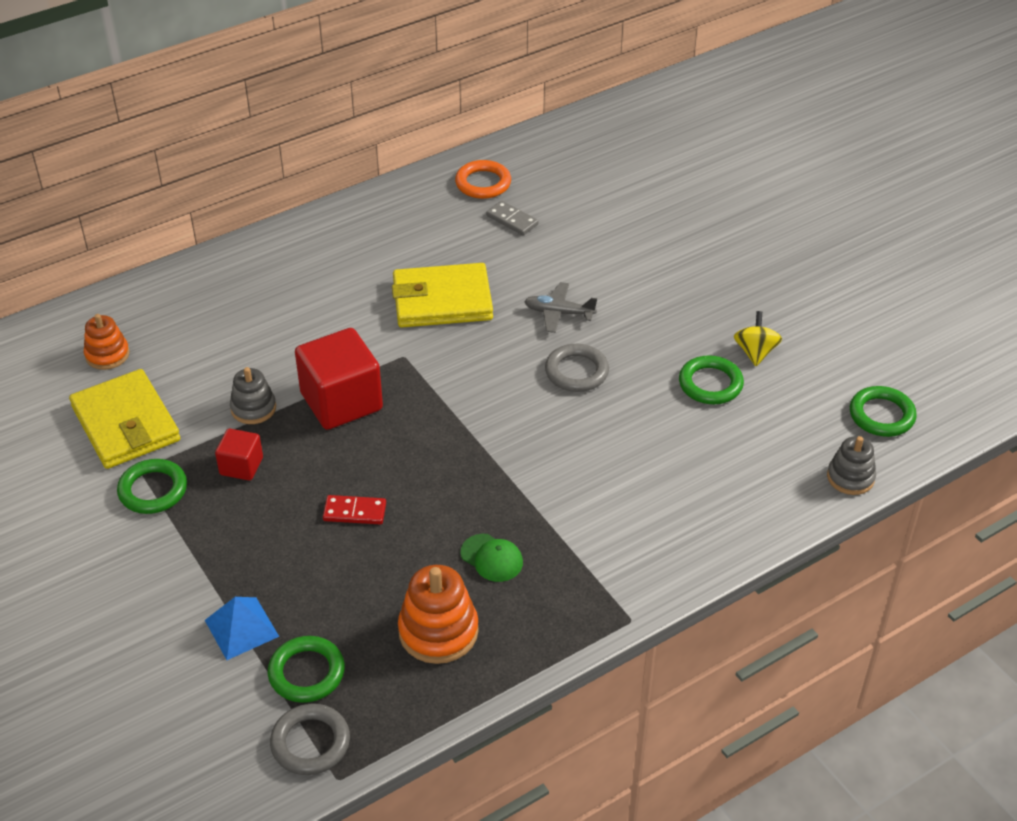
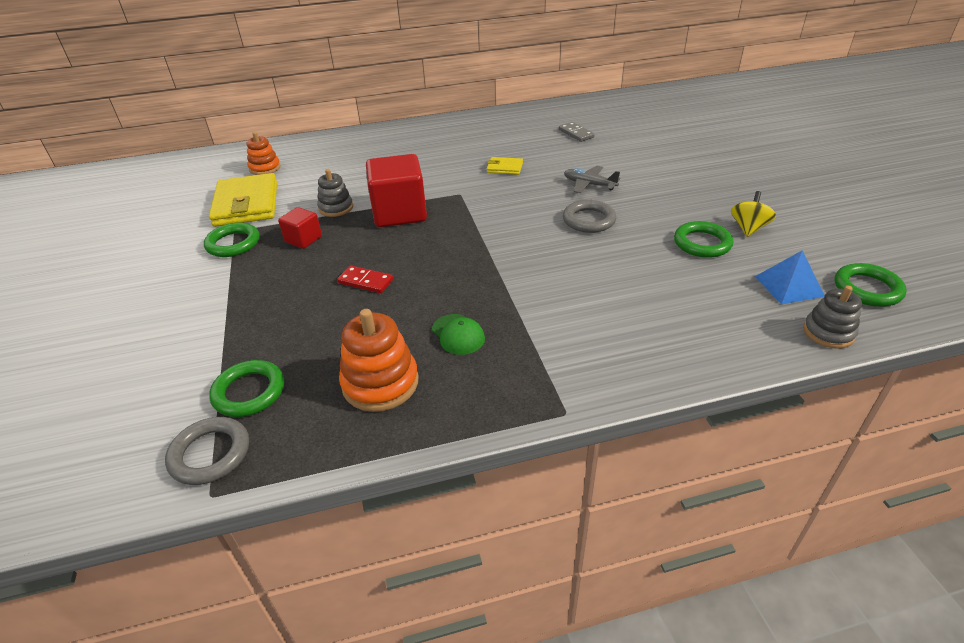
camera: 20 degrees right, 5 degrees down
blue pyramid [205,597,279,660] -> blue pyramid moved to [755,250,825,304]
yellow wallet [392,263,493,327] -> yellow wallet [487,157,523,175], size x0.46
orange ring [455,160,511,199] -> none

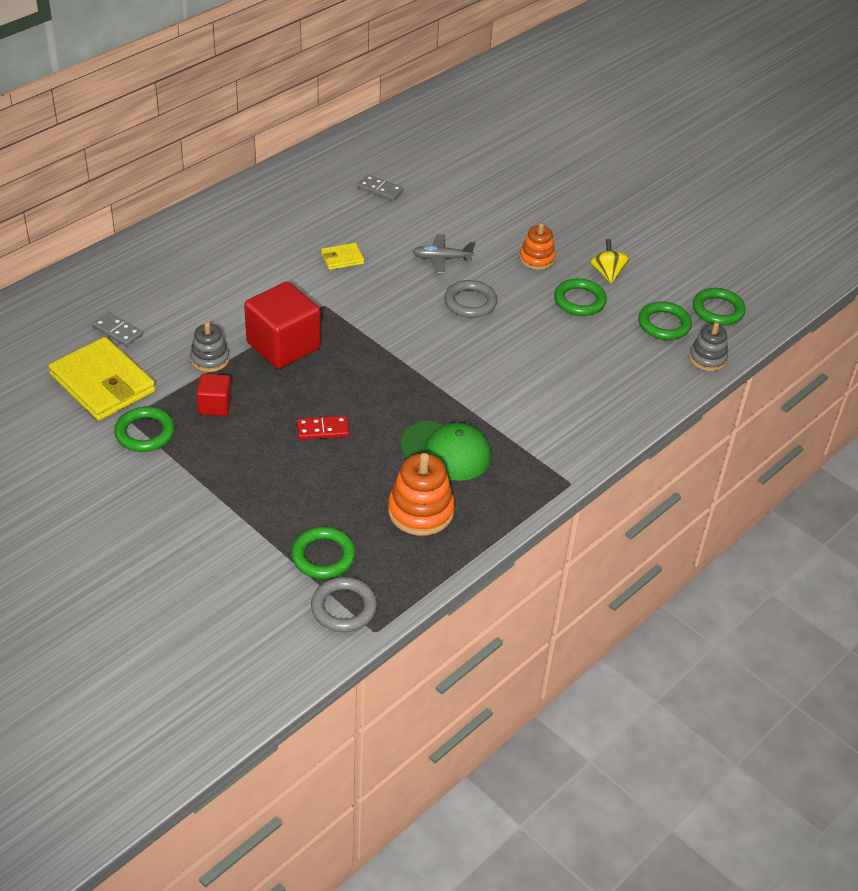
camera: 35 degrees left, 5 degrees up
orange stacking toy [247,132,281,175] -> orange stacking toy moved to [519,223,555,270]
green cap [432,314,485,355] -> green cap [400,421,491,481], size x1.70
blue pyramid [755,250,825,304] -> green ring [638,302,692,340]
none -> grey domino [93,312,143,347]

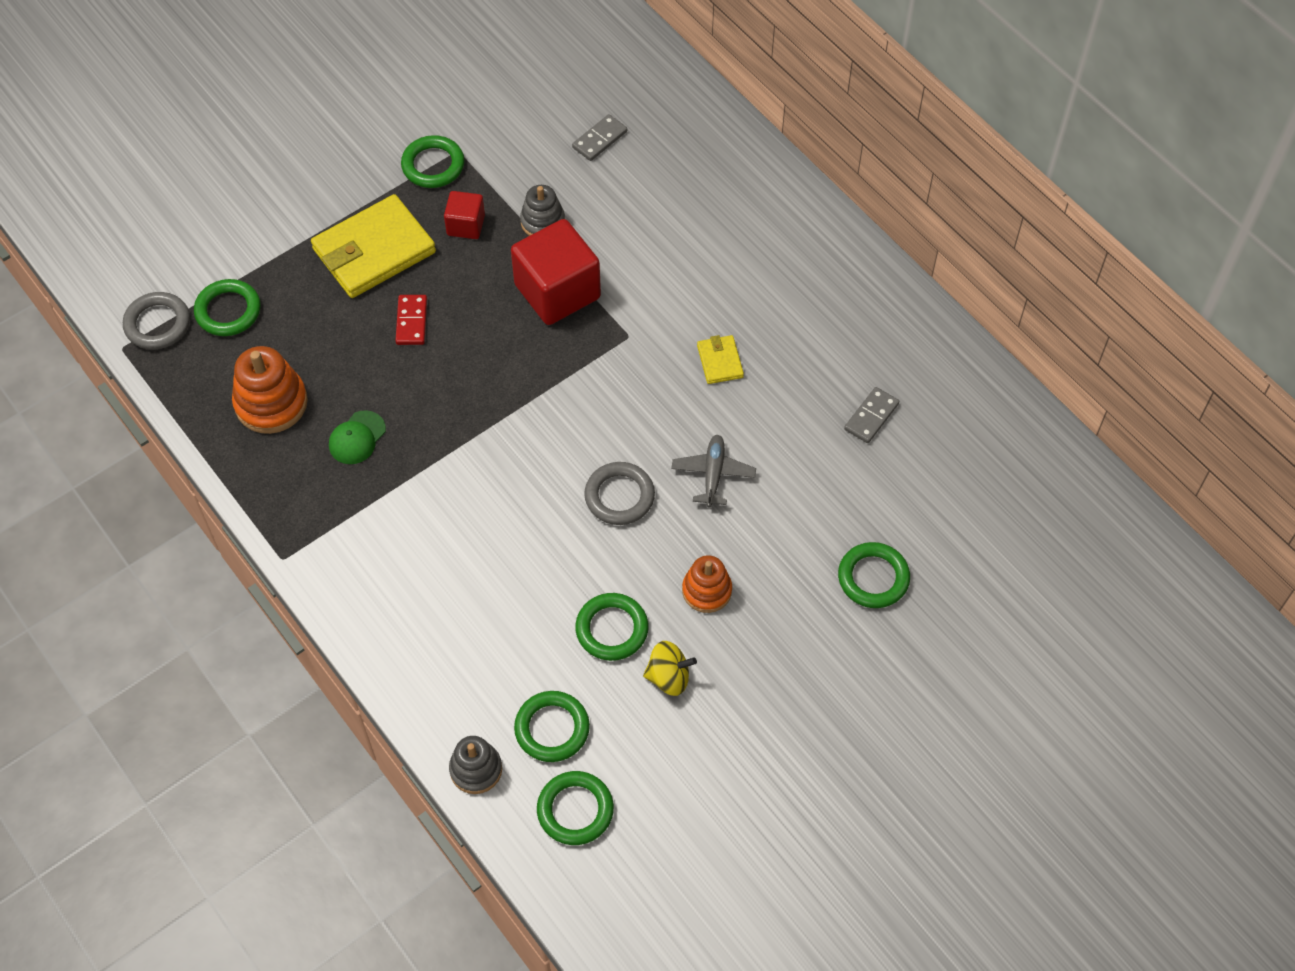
camera: 100 degrees right, 15 degrees up
yellow wallet [48,337,155,421] -> yellow wallet moved to [311,194,436,298]
green cap [400,421,491,481] -> green cap [329,410,386,464], size x0.59
none -> green ring [838,542,910,608]

